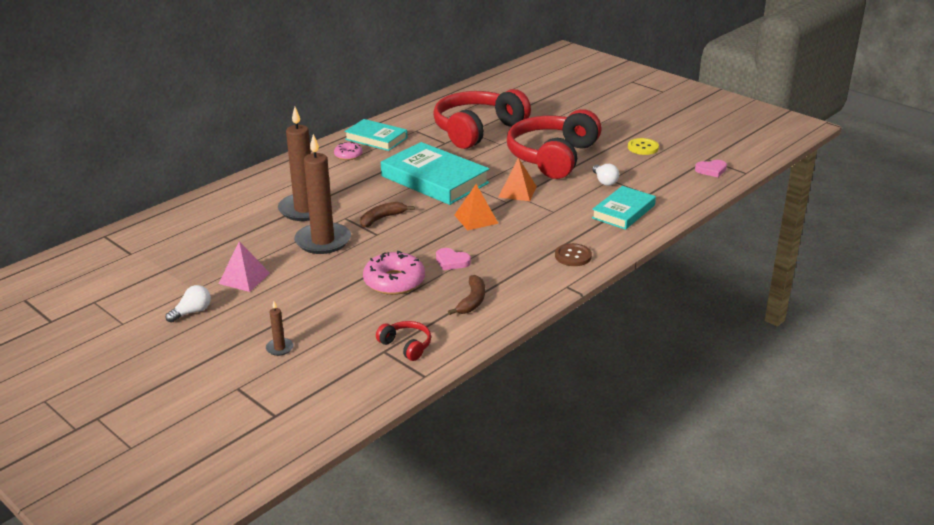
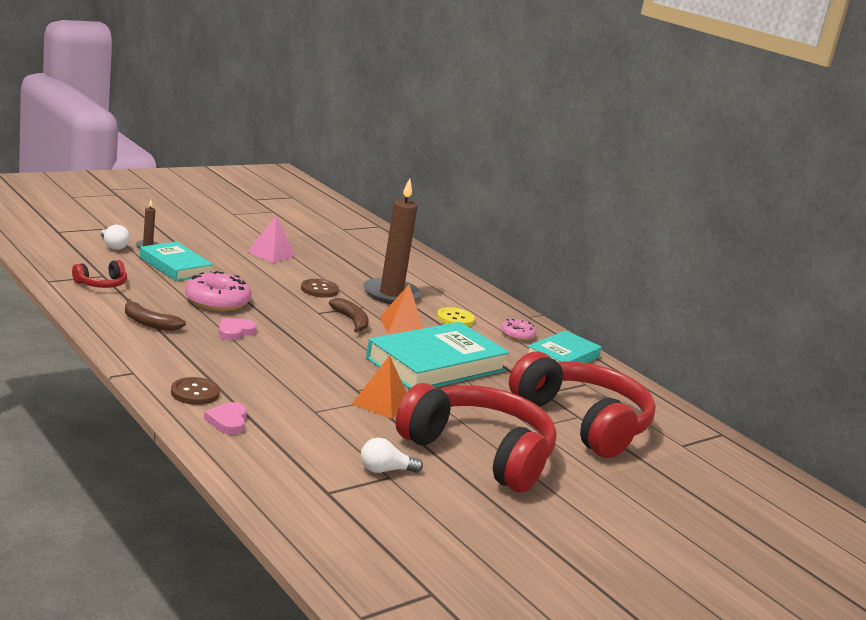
camera: 95 degrees right, 10 degrees down
white light bulb [166,285,211,323] -> white light bulb moved to [101,225,130,250]
brown candle [294,134,351,254] -> brown button [301,279,339,298]
orange pyramid [455,184,499,231] -> orange pyramid moved to [380,284,423,334]
turquoise book [592,186,656,230] -> turquoise book moved to [140,242,213,281]
yellow button [628,138,659,155] -> yellow button moved to [437,307,475,327]
pink heart [695,160,727,177] -> pink heart moved to [204,402,247,434]

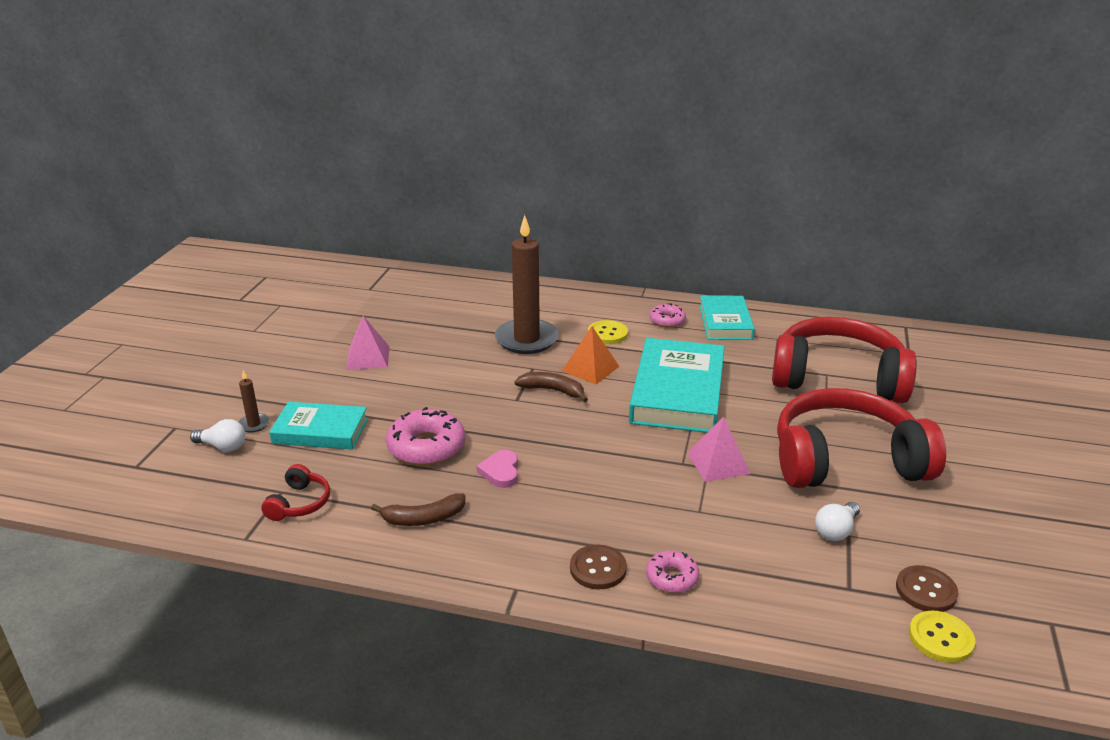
camera: 35 degrees left, 10 degrees up
pink heart [204,402,247,434] -> pink donut [646,551,699,593]
brown button [301,279,339,298] -> brown button moved to [896,565,958,612]
orange pyramid [352,355,407,419] -> pink pyramid [688,417,750,482]
none -> yellow button [909,610,975,663]

